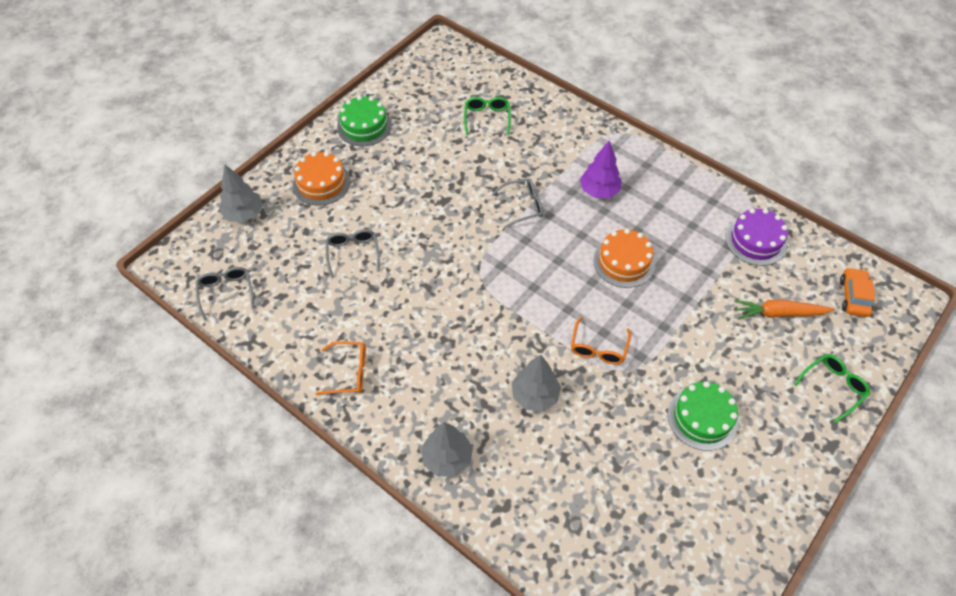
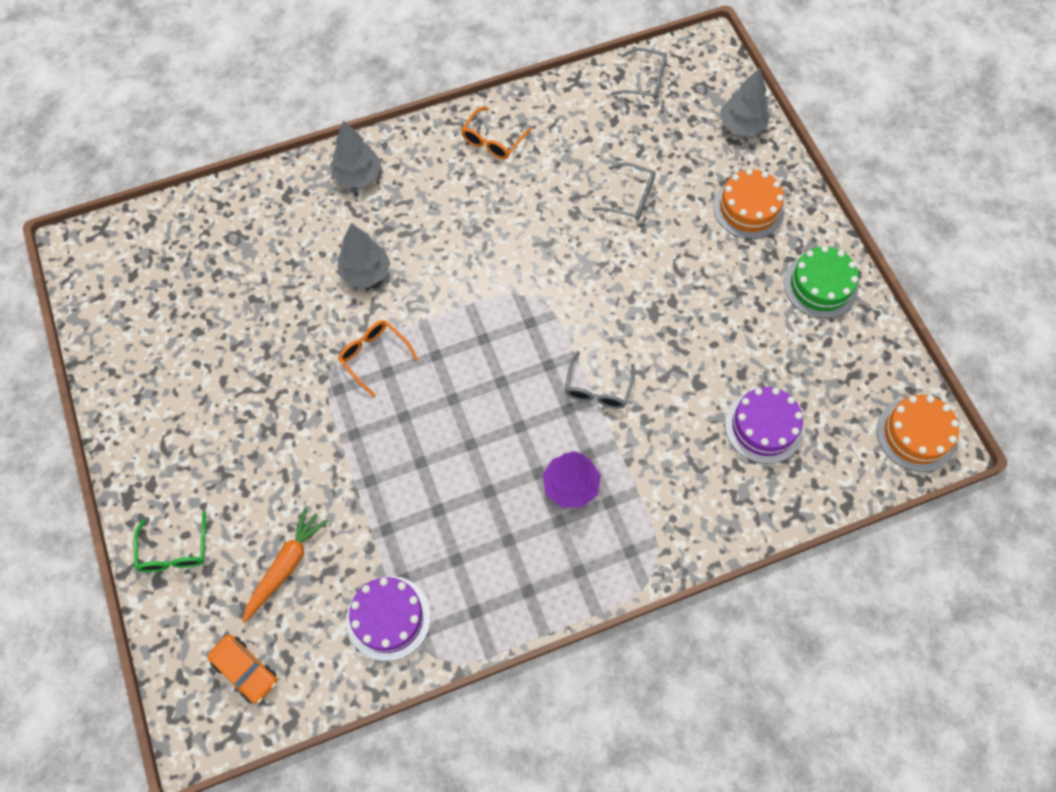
camera: 120 degrees right, 10 degrees up
green glasses [464,97,511,135] -> purple cake [725,387,804,464]
orange cake [593,229,655,288] -> orange cake moved to [877,395,959,472]
green cake [668,381,738,451] -> none

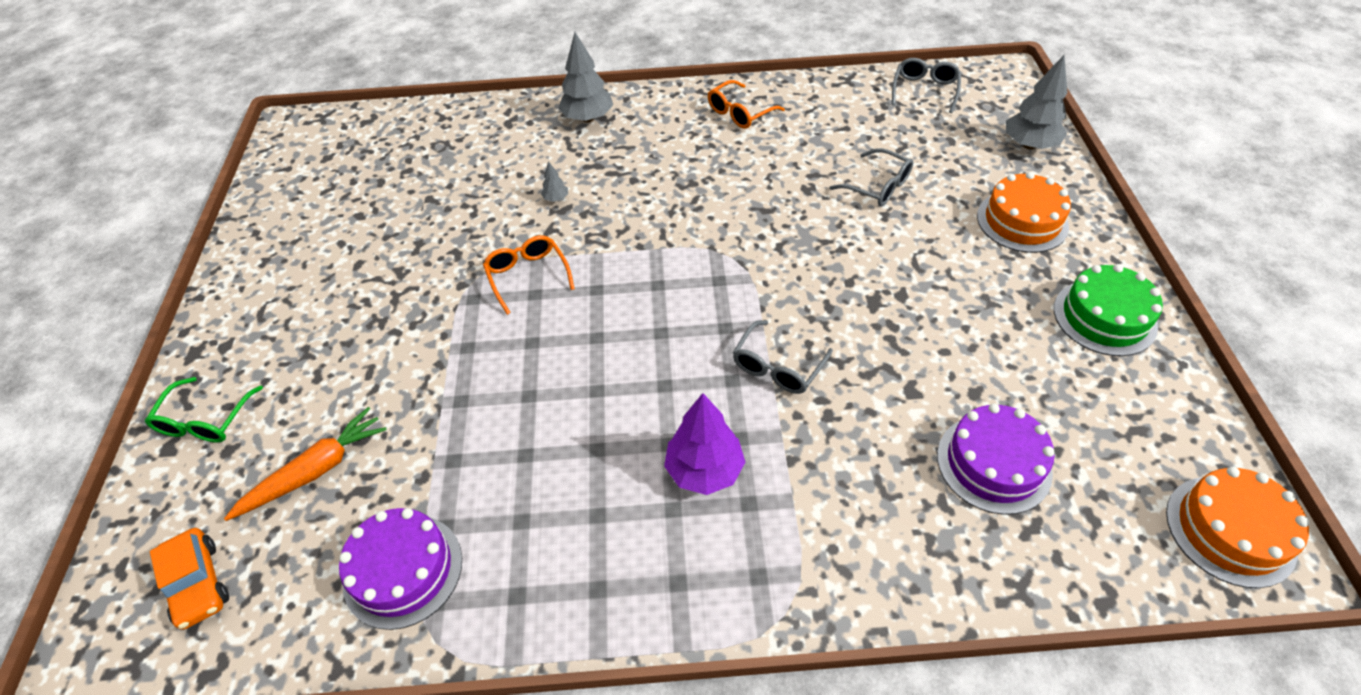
camera: 20 degrees right, 15 degrees down
grey tree [338,223,390,288] -> grey tree [541,161,568,202], size x0.46
grey glasses [611,48,667,100] -> grey glasses turned 105 degrees counterclockwise [892,58,961,113]

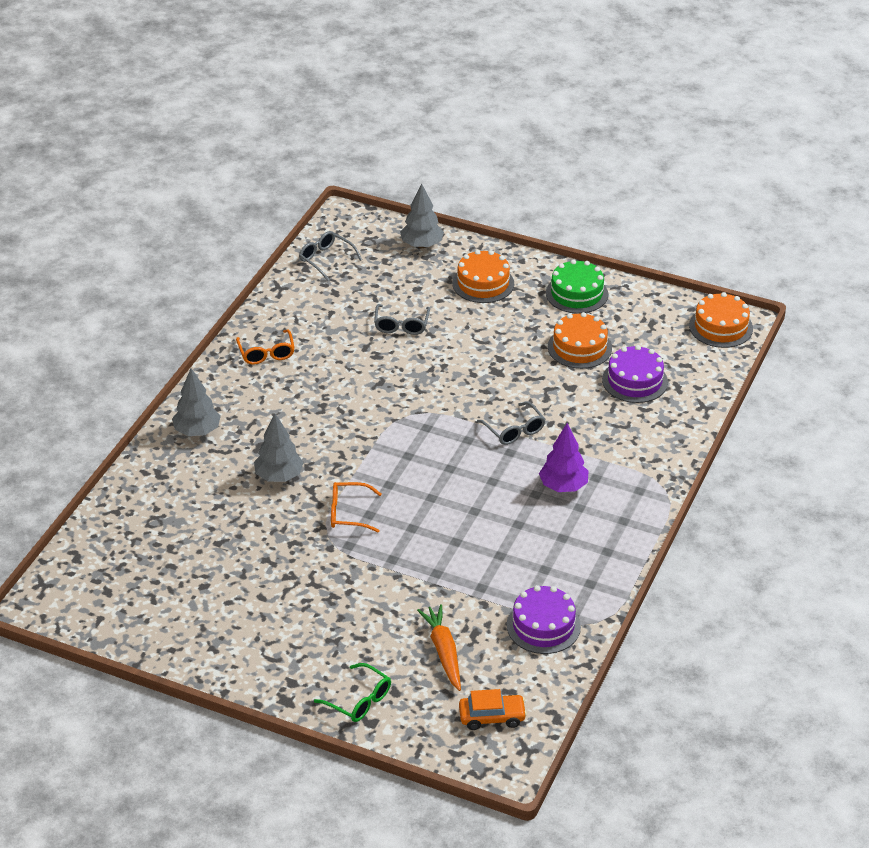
camera: 65 degrees left, 10 degrees down
grey tree [541,161,568,202] -> grey tree [254,413,304,482], size x2.18
grey glasses [829,148,914,206] -> grey glasses turned 120 degrees clockwise [374,304,430,335]
none -> orange cake [548,312,612,369]

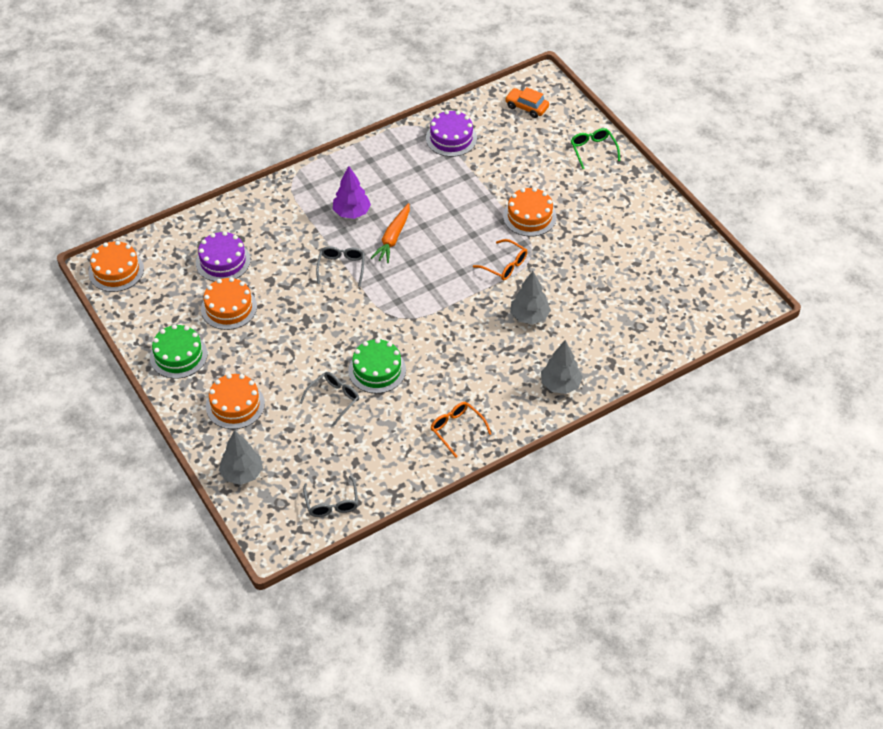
camera: 145 degrees left, 10 degrees up
orange glasses [236,329,295,365] -> orange glasses turned 60 degrees counterclockwise [430,402,491,458]
orange carrot [417,604,461,691] -> orange carrot moved to [371,203,410,263]
none -> green cake [348,339,406,394]
none -> orange cake [503,187,557,236]

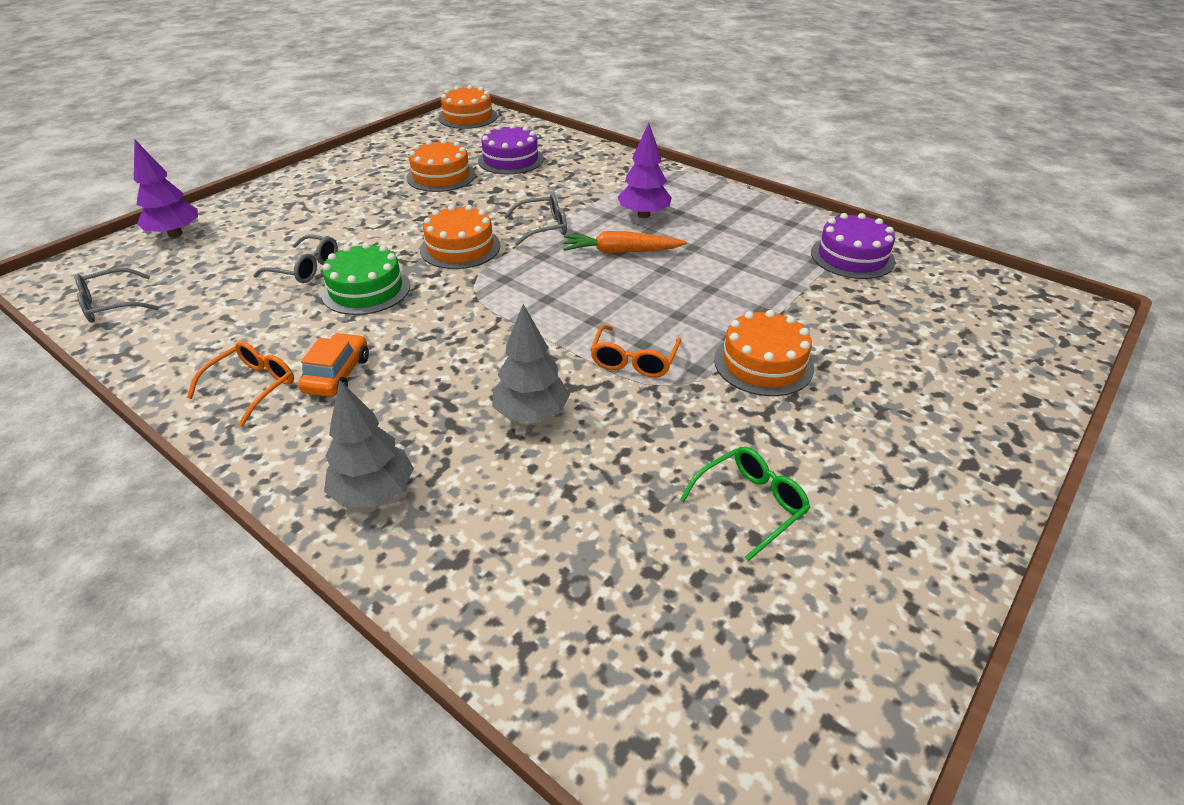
camera: 70 degrees right, 10 degrees down
green cake [150,324,208,379] -> none
orange cake [206,374,265,429] -> orange cake moved to [420,205,500,269]
grey tree [219,430,263,485] -> purple tree [134,139,198,237]
orange car [505,87,549,118] -> orange car moved to [298,333,369,397]
green glasses [571,128,620,169] -> green glasses moved to [680,447,810,562]

